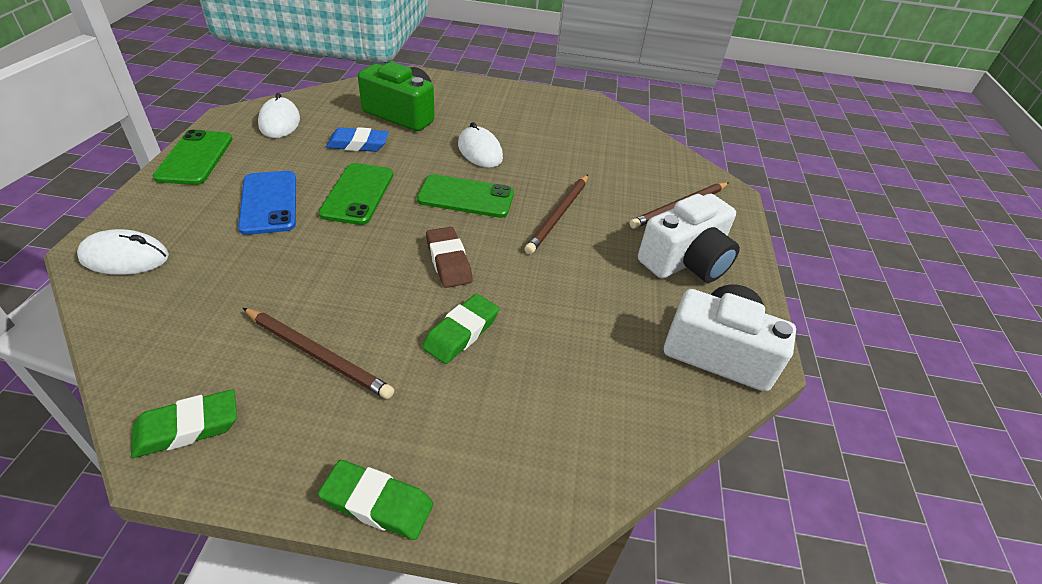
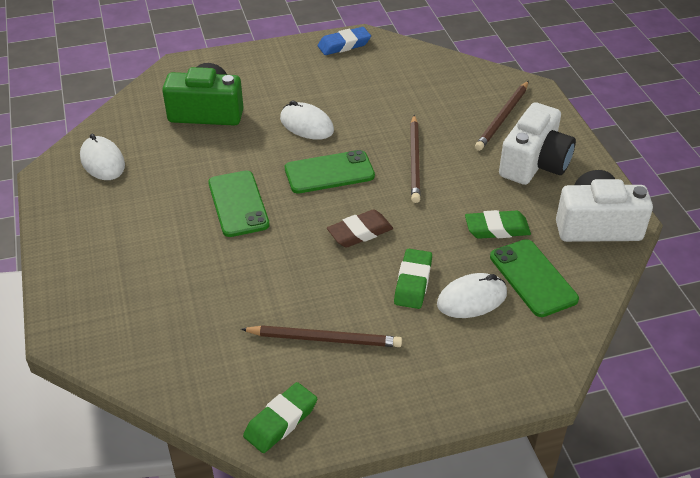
camera: 20 degrees left, 0 degrees up
white mouse [77,229,169,275] -> white mouse moved to [437,273,507,318]
green phone [153,130,232,185] -> green phone moved to [490,239,579,317]
blue phone [238,171,296,235] -> none
green eraser [318,460,433,540] -> green eraser moved to [465,210,531,239]
blue eraser [326,127,389,152] -> blue eraser moved to [318,27,371,55]
brown eraser [426,227,473,288] -> brown eraser turned 75 degrees counterclockwise [327,209,393,248]

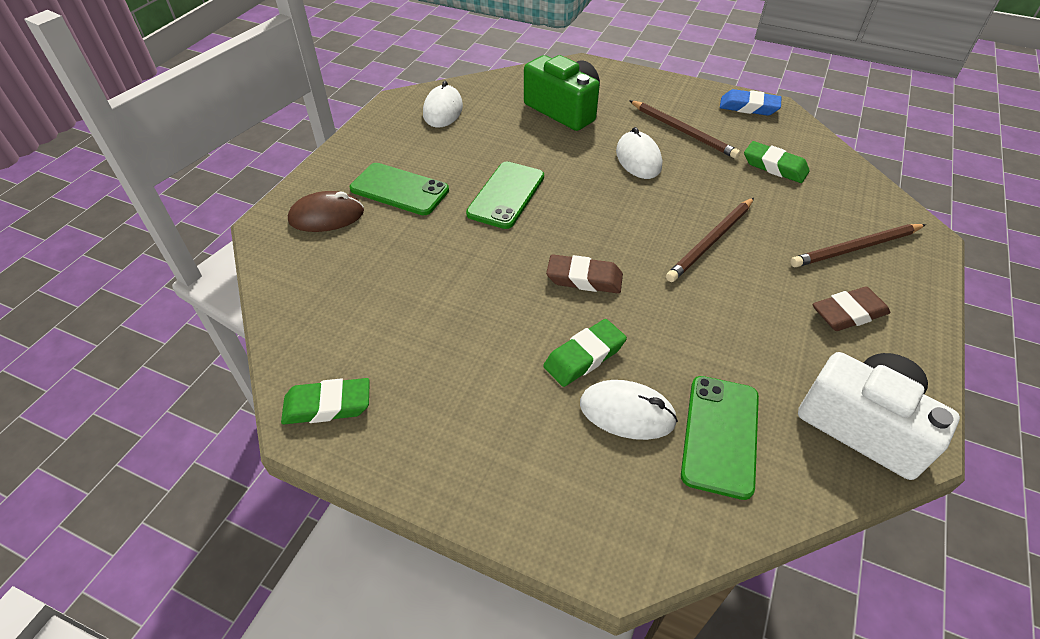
camera: 40 degrees right, 5 degrees up
brown pencil [241,325,402,347] -> brown pencil moved to [629,100,740,159]
green phone [285,150,375,194] -> green phone moved to [350,163,449,216]
green eraser [465,210,531,239] -> green eraser moved to [744,141,810,183]
white camera [499,102,576,185] -> brown eraser [813,287,890,331]
none -> brown mouse [288,191,364,232]

